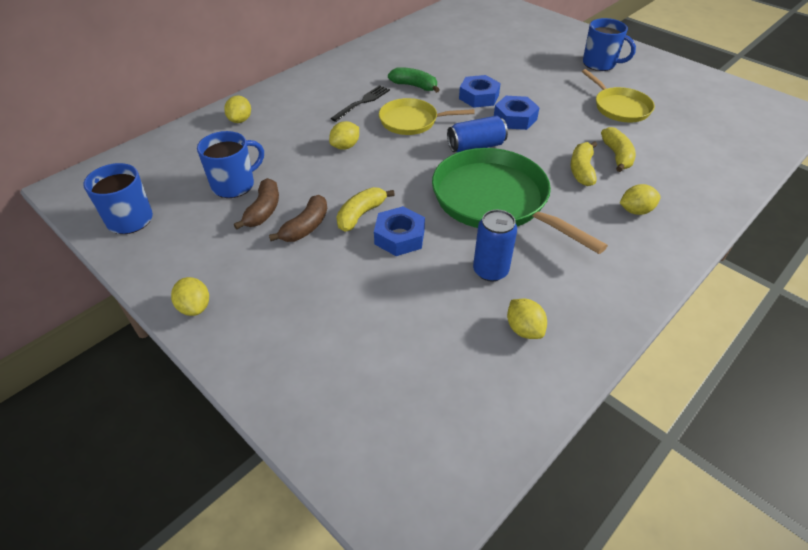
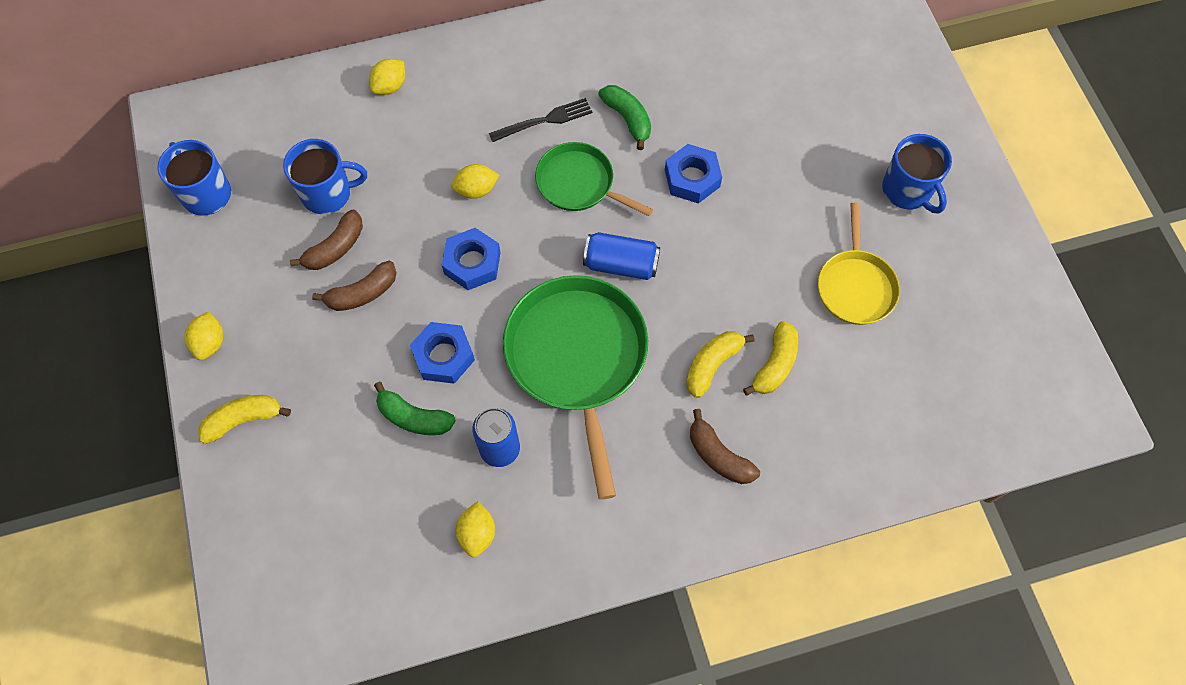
camera: 30 degrees right, 20 degrees up
yellow banana [336,187,395,232] -> yellow banana moved to [198,395,291,444]
yellow pan [379,98,475,135] -> green pan [535,142,653,216]
blue nut [494,96,540,130] -> blue nut moved to [442,228,501,290]
yellow lemon [620,184,661,215] -> brown banana [690,409,760,484]
none -> green banana [374,382,456,435]

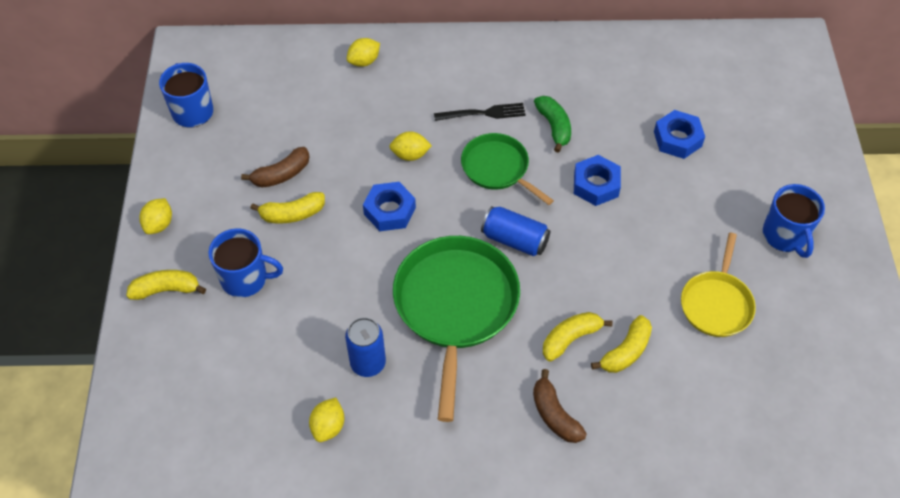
camera: 15 degrees right, 10 degrees down
blue mug [283,139,367,214] -> blue mug moved to [208,229,283,297]
brown banana [312,261,396,311] -> yellow banana [250,192,325,224]
green banana [374,382,456,435] -> none
blue nut [410,322,475,384] -> blue nut moved to [654,110,705,159]

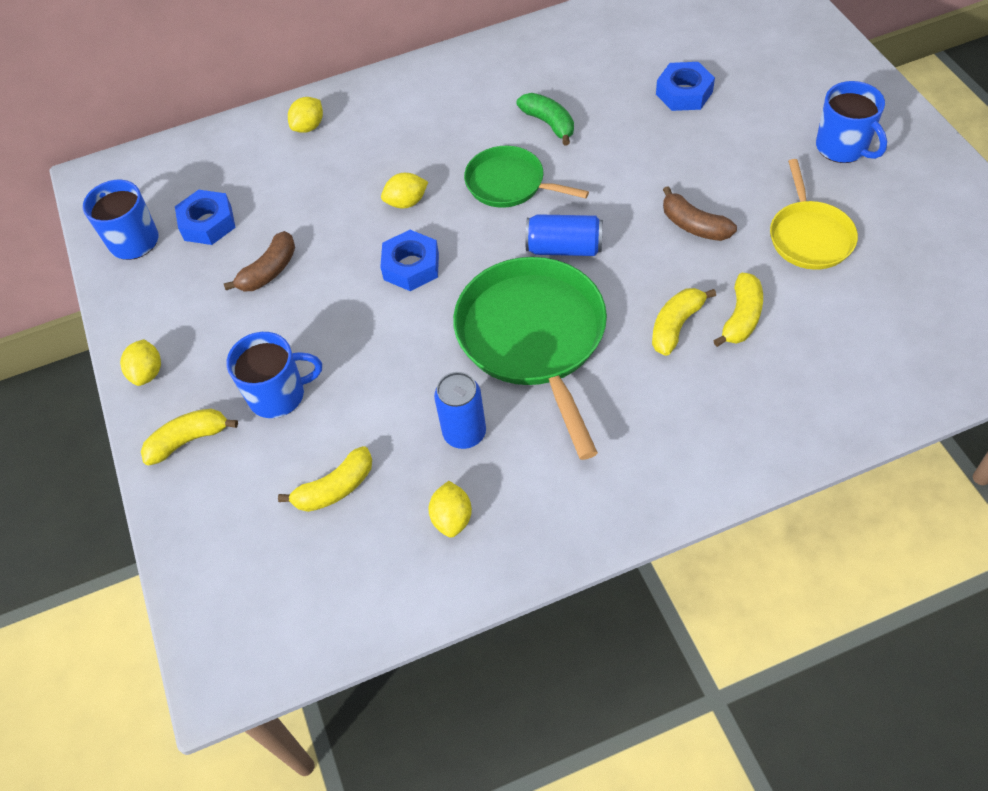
camera: 15 degrees left, 0 degrees up
yellow banana [250,192,325,224] -> yellow banana moved to [278,446,372,512]
black fork [434,103,525,121] -> none
brown banana [533,369,587,443] -> brown banana moved to [663,186,737,241]
blue nut [574,155,621,206] -> blue nut moved to [175,190,236,245]

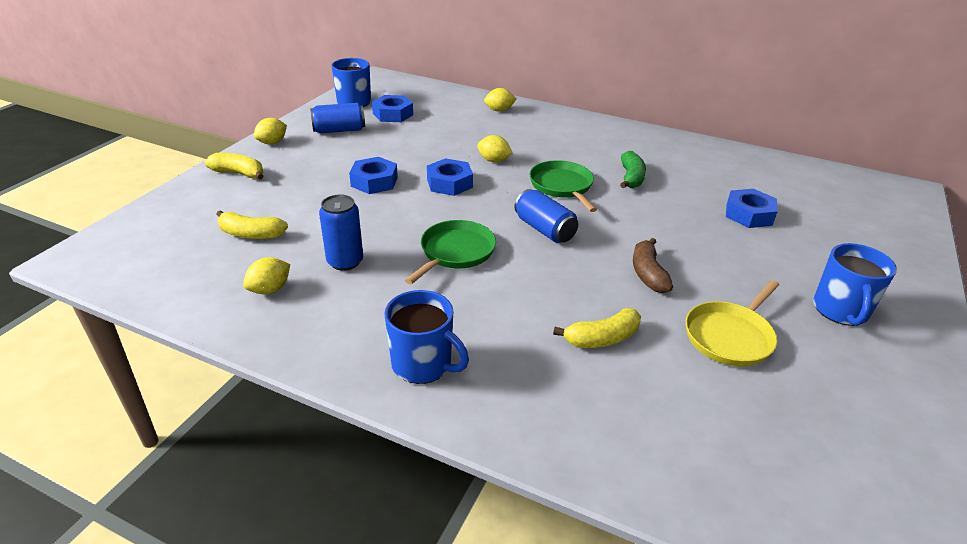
camera: 40 degrees right, 20 degrees down
brown banana [224,231,295,291] -> none
blue mug [226,332,322,418] -> blue mug moved to [384,290,469,384]
green pan [453,257,607,460] -> green pan [405,220,496,284], size x0.58
yellow banana [652,288,716,356] -> none
none -> blue can [310,103,365,133]
none -> blue nut [349,157,398,194]

